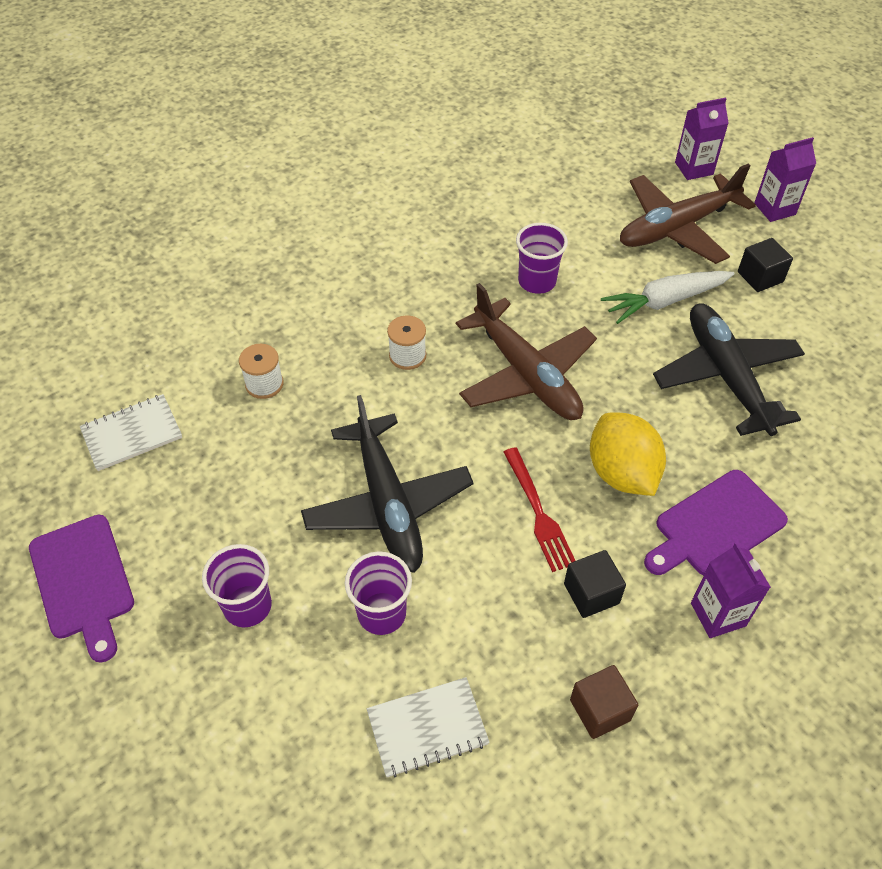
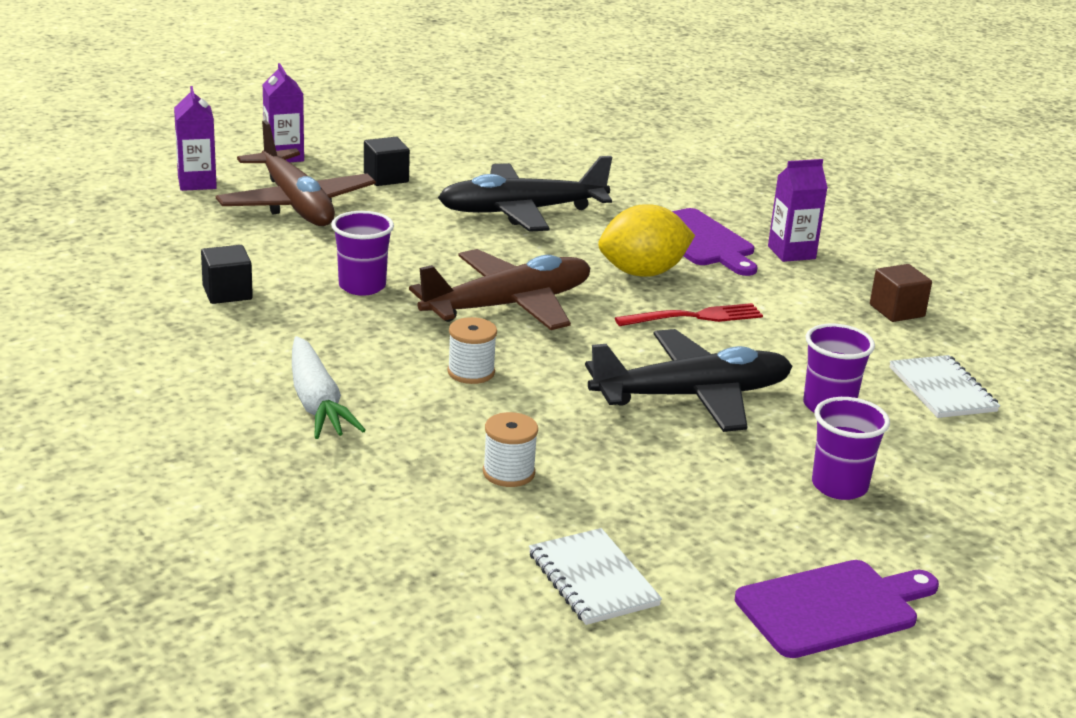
camera: 90 degrees left, 25 degrees down
black cube [564,550,626,618] -> black cube moved to [201,245,253,304]
white carrot [601,271,734,324] -> white carrot moved to [292,336,366,439]

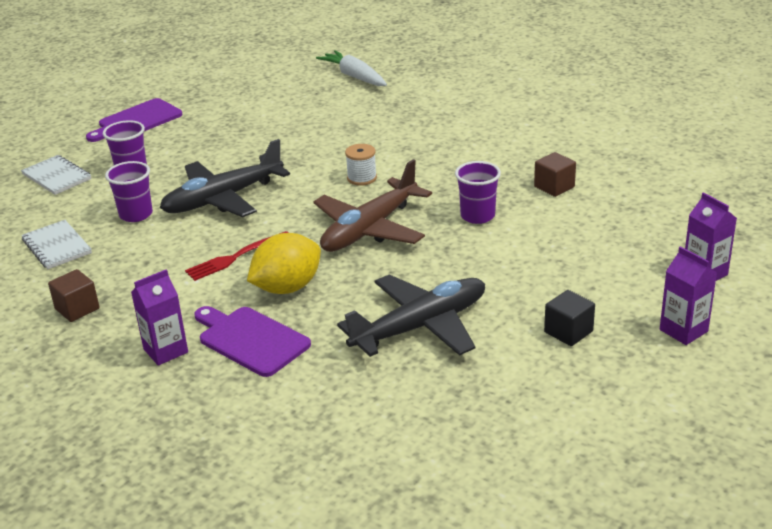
camera: 165 degrees right, 5 degrees up
black cube [201,245,253,304] -> brown cube [534,152,576,197]
brown plane [216,120,376,226] -> none
white carrot [292,336,366,439] -> white carrot moved to [316,50,387,86]
white spool [483,412,538,487] -> none
white notebook [529,528,662,625] -> white notebook moved to [21,155,91,195]

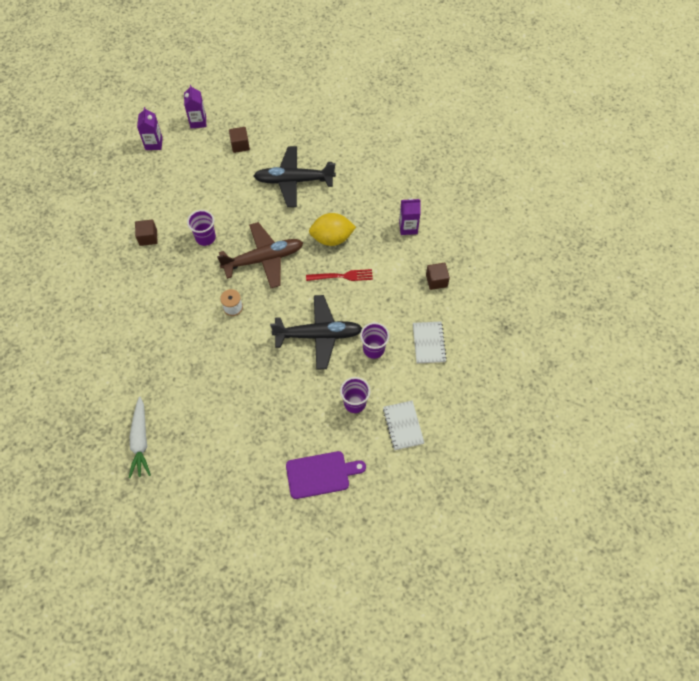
camera: 150 degrees left, 30 degrees up
purple cutting board [194,306,311,377] -> none
black cube [544,290,595,346] -> brown cube [229,127,250,153]

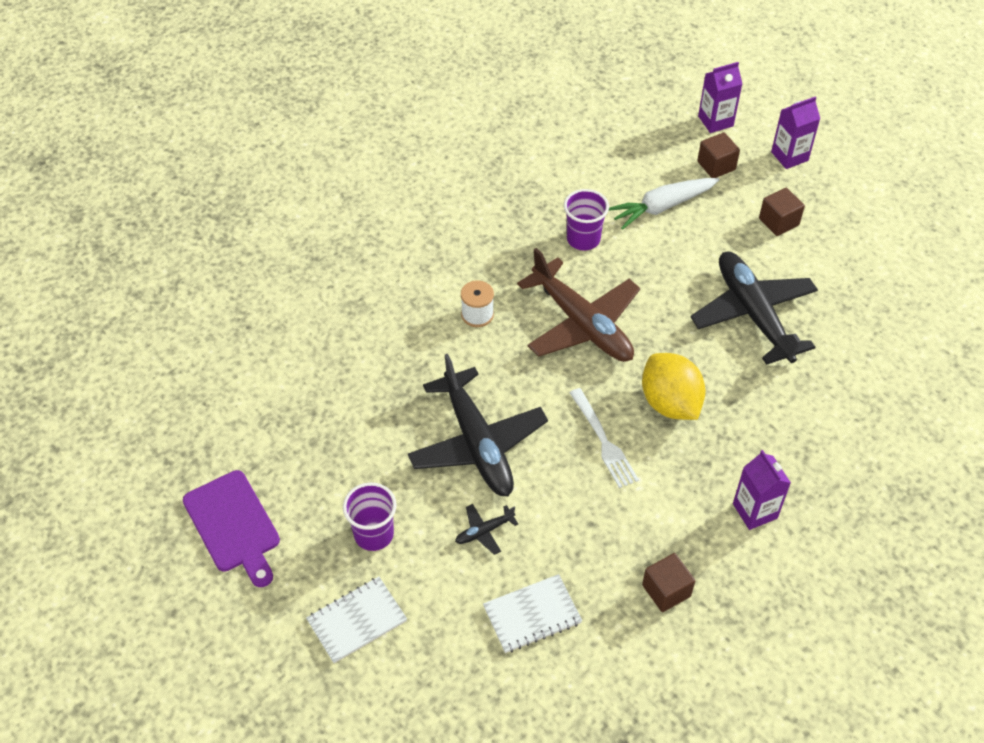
camera: 70 degrees right, 10 degrees down
white carrot [129,397,151,478] -> white carrot moved to [609,178,720,230]
brown cube [135,220,158,246] -> brown cube moved to [697,132,740,178]
red fork [306,269,373,281] -> white fork [569,388,639,488]
purple cup [360,322,389,359] -> black plane [455,504,518,555]

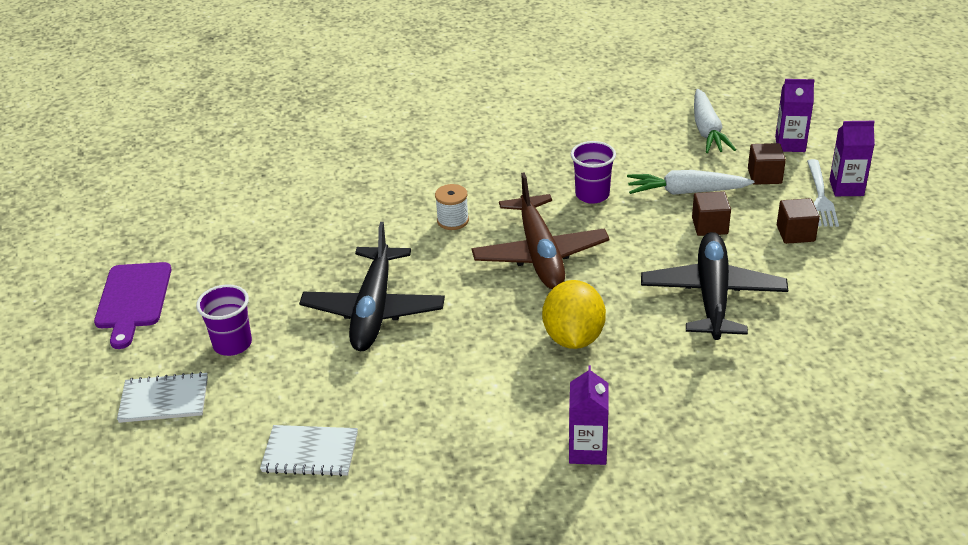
camera: 30 degrees right, 15 degrees down
black plane [455,504,518,555] -> none
white fork [569,388,639,488] -> white fork moved to [807,159,839,227]
brown cube [642,553,695,612] -> brown cube moved to [692,191,731,236]
none -> white carrot [694,89,736,153]

